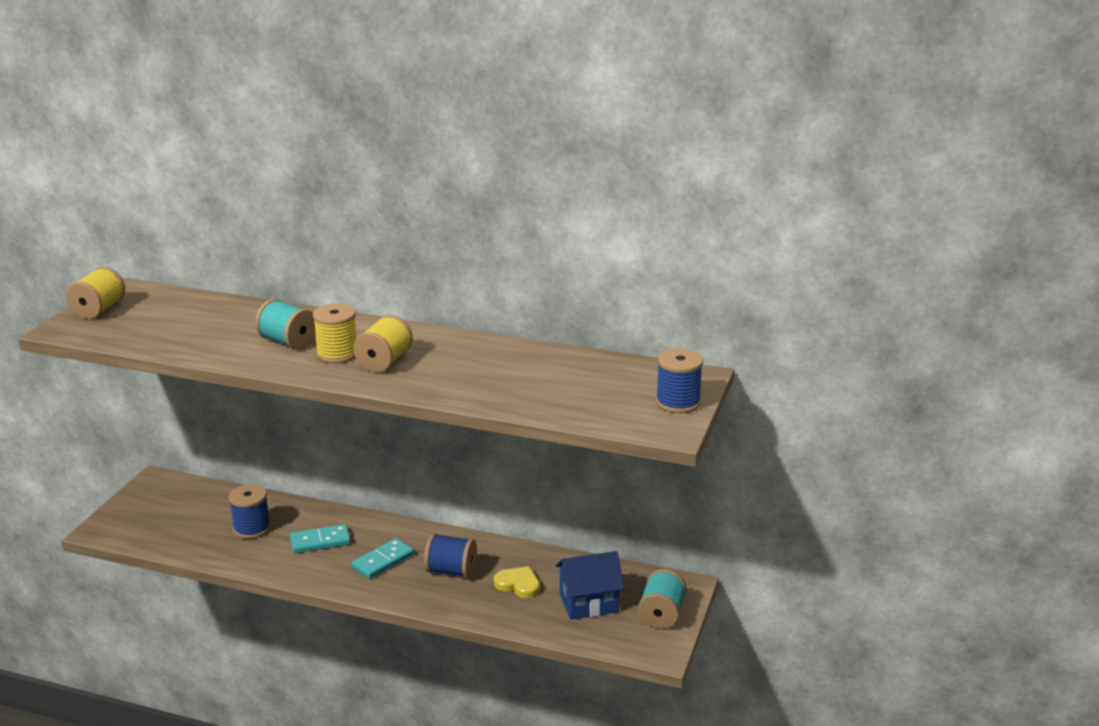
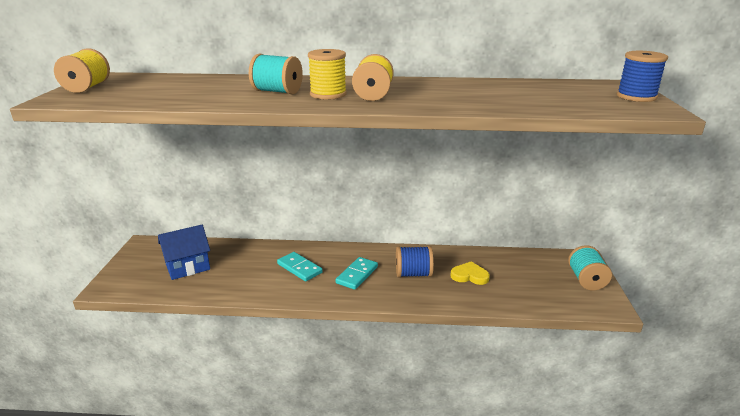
camera: 15 degrees left, 0 degrees up
blue spool [229,484,271,539] -> none
turquoise domino [290,524,351,553] -> turquoise domino turned 75 degrees clockwise [277,252,323,282]
blue house [555,551,625,620] -> blue house moved to [158,225,210,280]

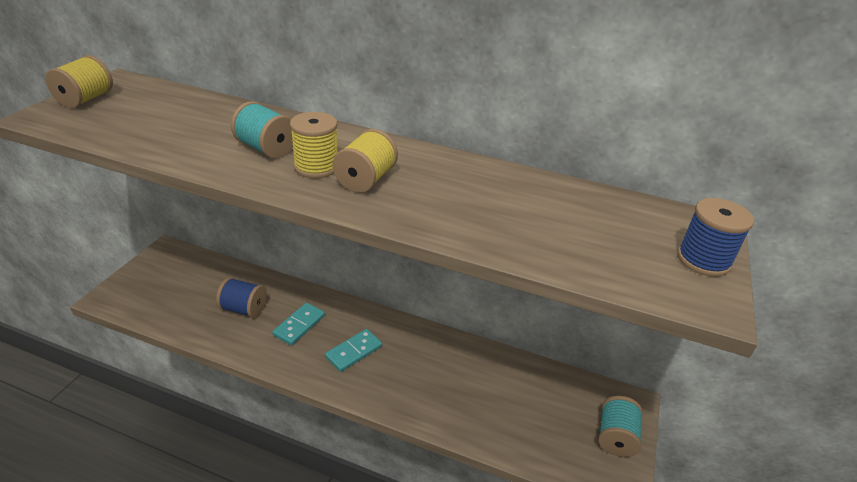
camera: 15 degrees right, 10 degrees up
blue house [158,225,210,280] -> none
turquoise domino [277,252,323,282] -> turquoise domino turned 60 degrees clockwise [272,303,325,345]
blue spool [396,246,434,277] -> blue spool moved to [216,277,267,318]
yellow heart [451,261,490,285] -> none

